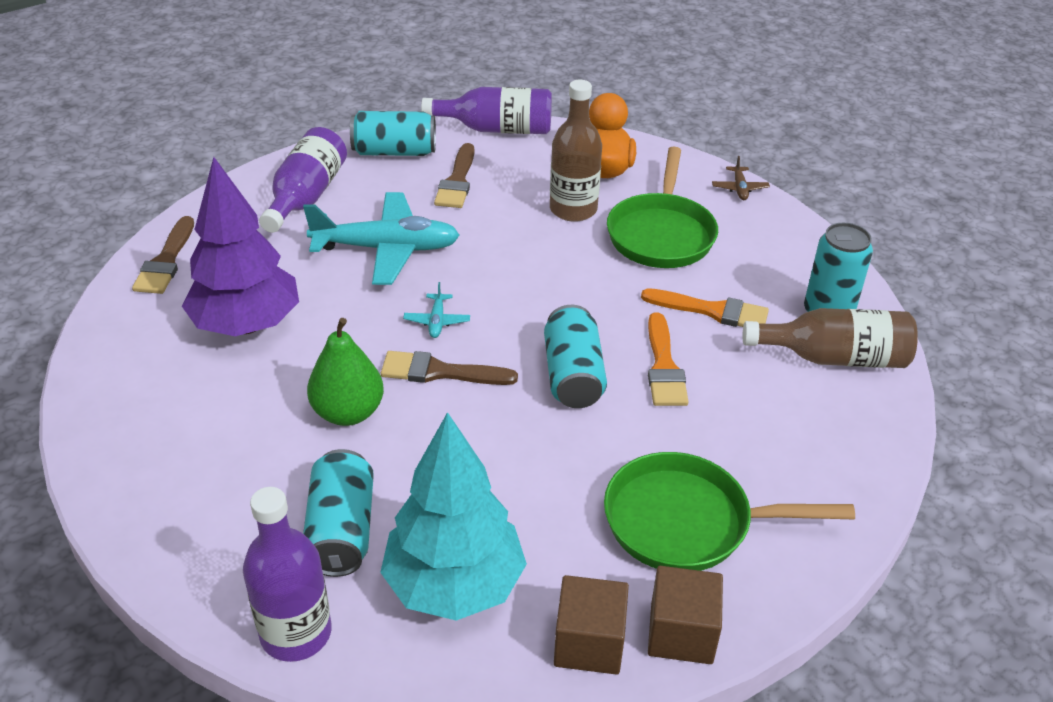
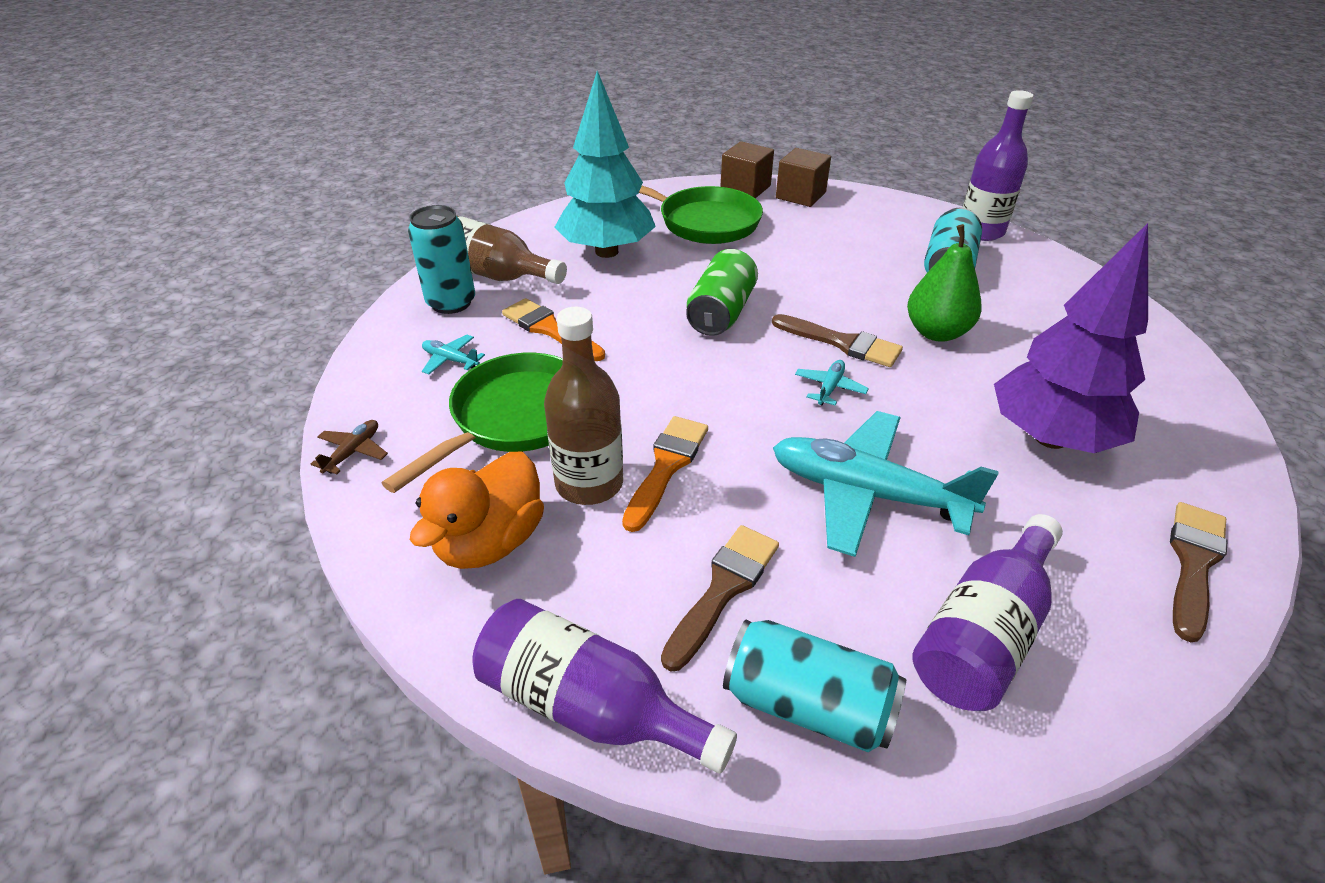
camera: 155 degrees left, 0 degrees up
turquoise tree [380,412,527,621] -> turquoise tree moved to [554,70,656,258]
turquoise can [544,305,607,408] -> green can [686,249,758,336]
orange brush [648,312,689,406] -> orange brush moved to [622,416,708,532]
none -> turquoise plane [422,335,485,374]

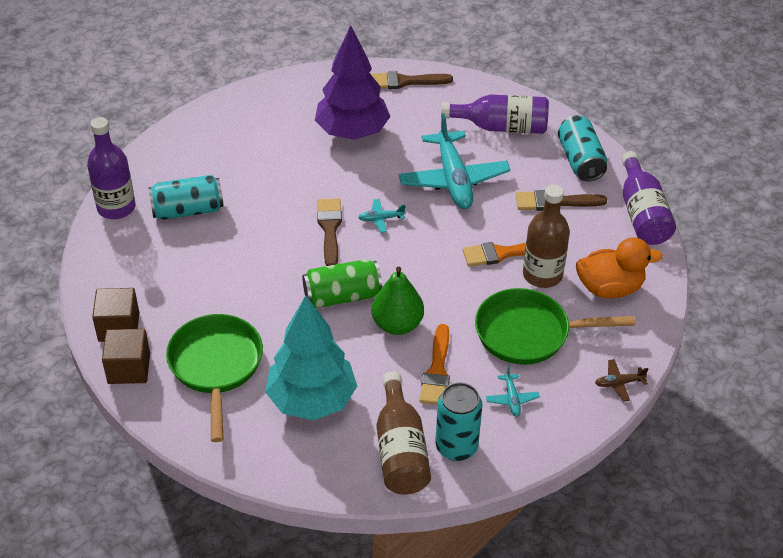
camera: 125 degrees left, 5 degrees up
green pear [907,224,982,342] -> green pear moved to [371,267,424,335]

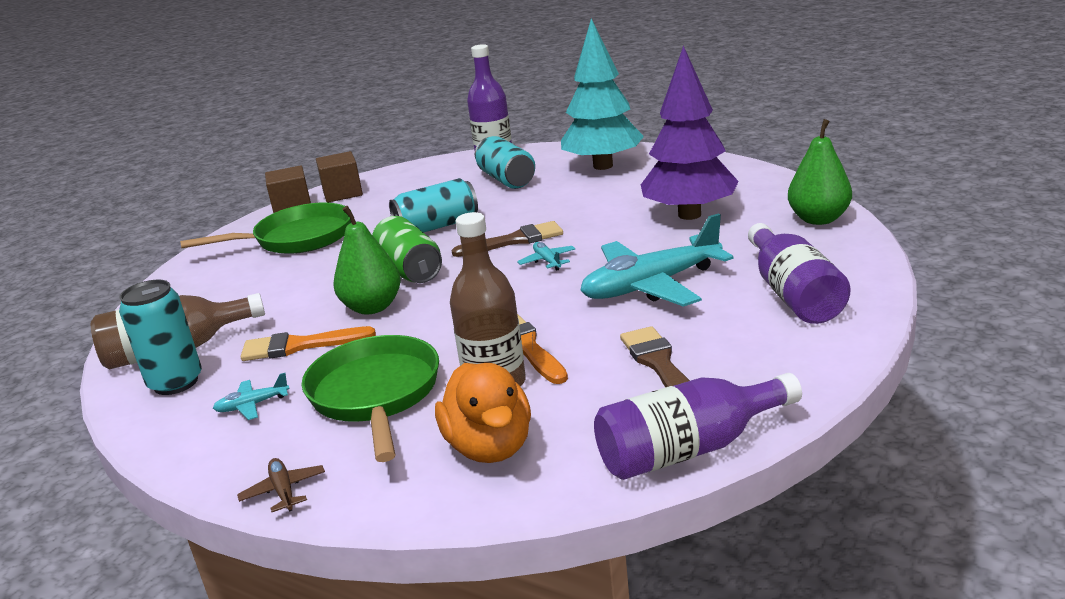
camera: 80 degrees right, 20 degrees down
turquoise tree [265,295,357,420] -> turquoise tree moved to [561,18,644,170]
brown brush [371,71,453,89] -> green pear [788,119,852,225]
turquoise can [558,115,607,182] -> turquoise can moved to [389,178,478,233]

